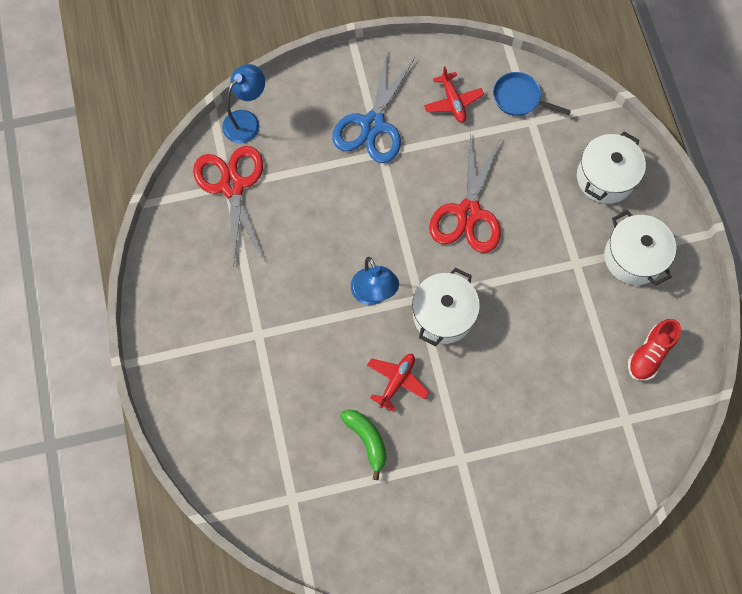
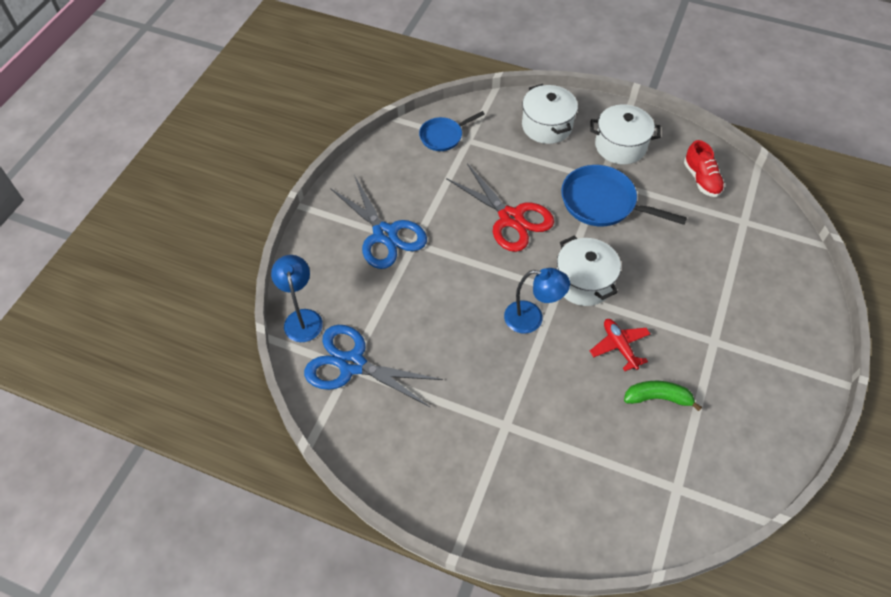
camera: 55 degrees left, 15 degrees down
red scissors [193,146,265,268] -> blue scissors [304,325,443,408]
red plane [424,66,484,123] -> none
none -> blue pan [561,165,687,226]

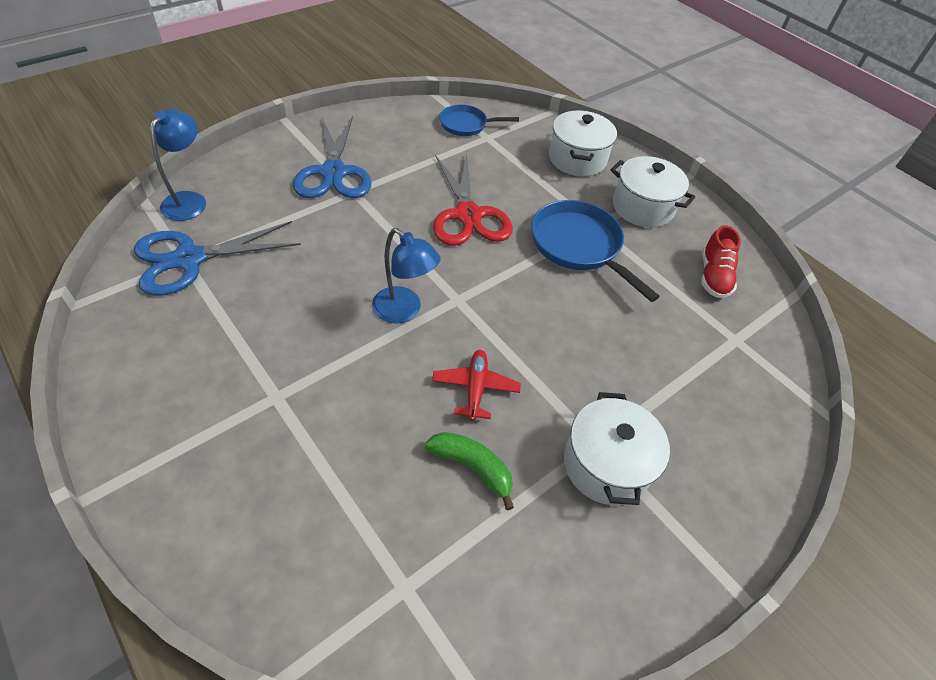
camera: 25 degrees right, 5 degrees down
blue scissors [304,325,443,408] -> blue scissors turned 75 degrees counterclockwise [134,221,301,296]
white pot [557,235,621,306] -> white pot moved to [564,392,670,505]

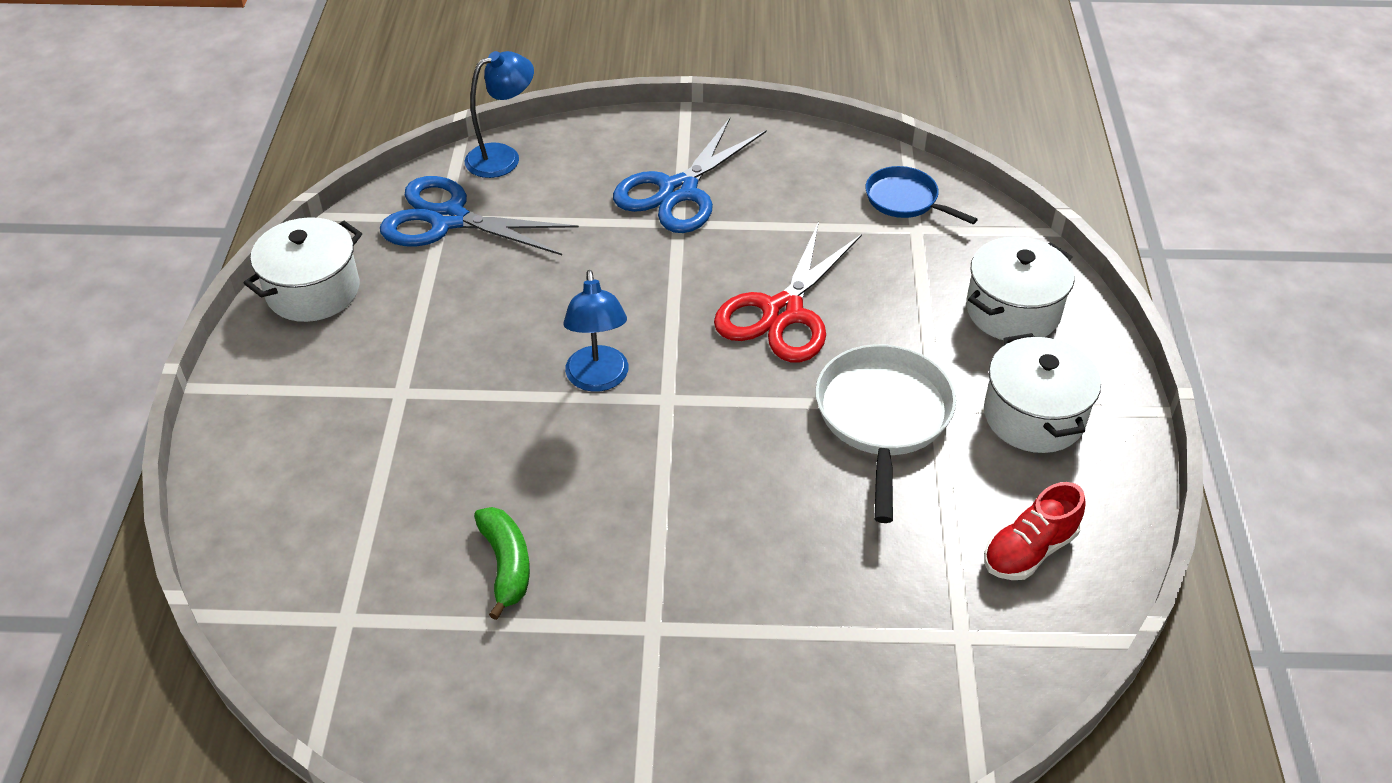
camera: 45 degrees right, 5 degrees down
red plane [432,350,521,421] -> none
blue pan [531,200,660,302] -> white pan [815,344,956,523]
white pot [564,392,670,505] -> white pot moved to [244,217,362,322]

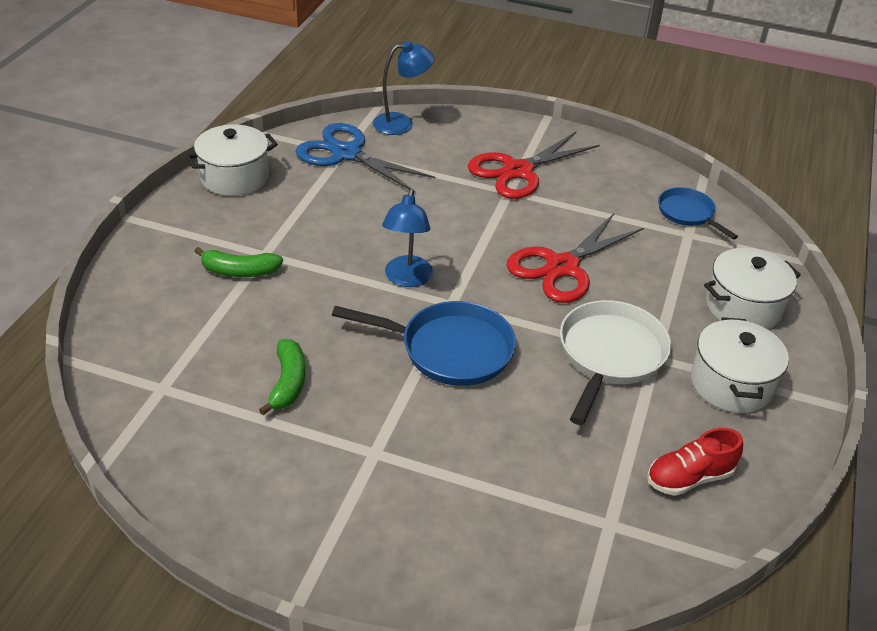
camera: 15 degrees right, 5 degrees down
blue scissors [613,118,767,233] -> red scissors [468,132,600,199]
none -> green banana [194,247,283,277]
none -> blue pan [332,301,516,386]

